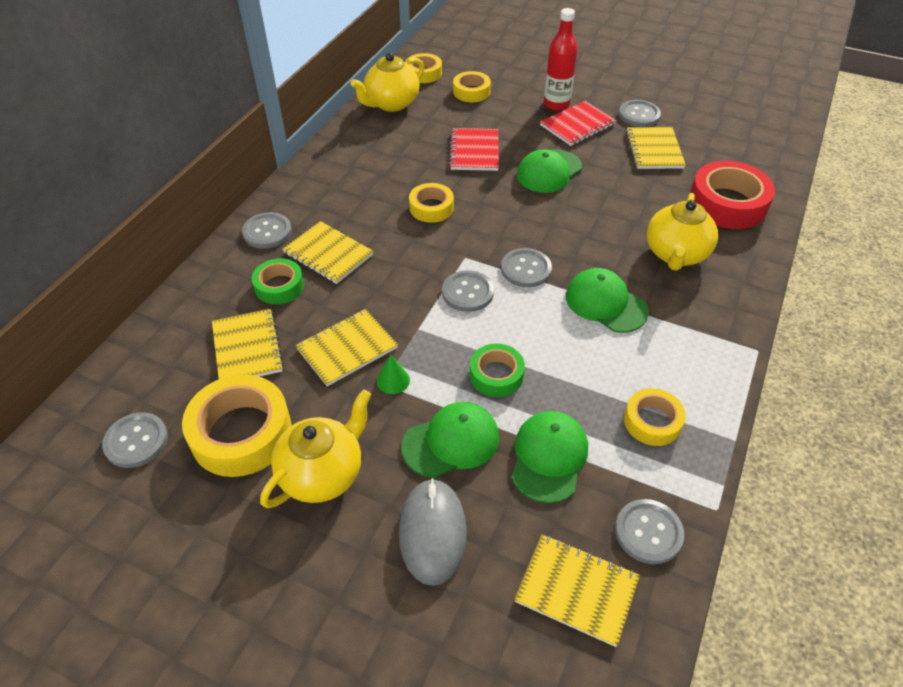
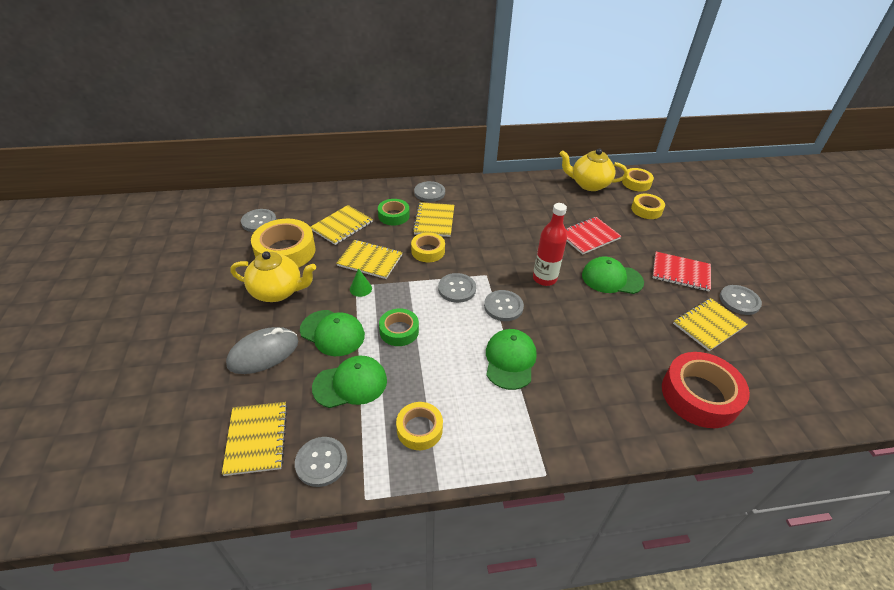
camera: 55 degrees right, 5 degrees down
yellow tape [409,183,454,223] -> yellow tape moved to [411,232,445,262]
red bottle [544,8,578,111] -> red bottle moved to [533,203,567,286]
yellow teapot [647,193,718,271] -> none

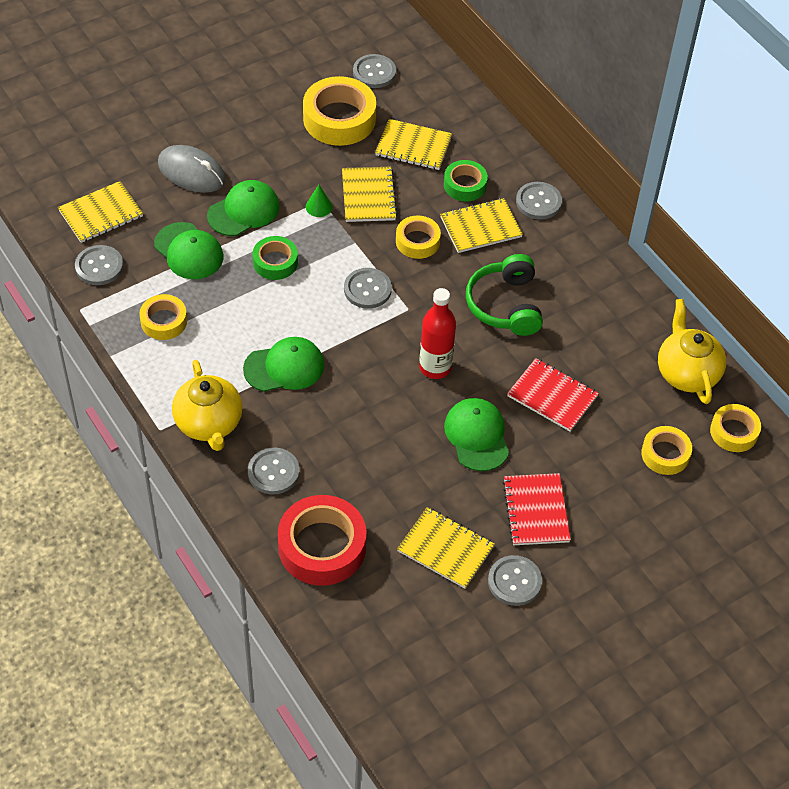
camera: 65 degrees right, 10 degrees up
yellow teapot [230,251,316,302] -> yellow teapot moved to [172,360,242,451]
green cap [300,310,365,356] -> green cap turned 135 degrees counterclockwise [207,180,279,236]
grey button [484,290,524,321] -> grey button moved to [248,448,300,494]
none -> green headphones [466,254,543,336]

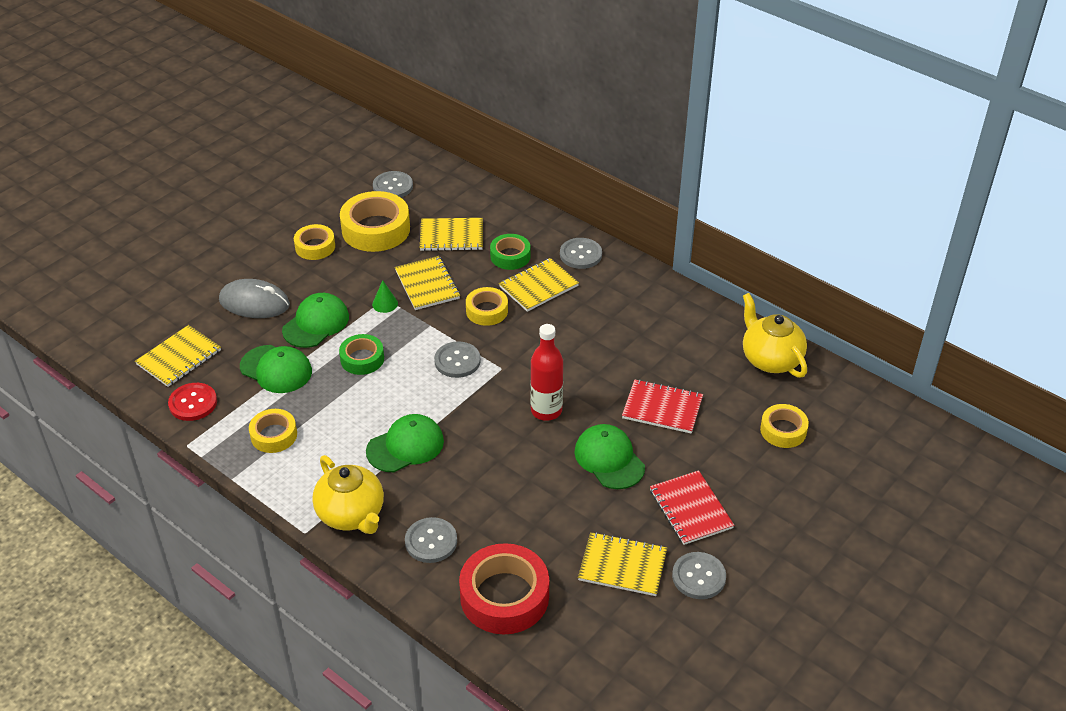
camera: 15 degrees left, 10 degrees down
grey button [75,245,123,285] -> red button [168,383,217,421]
green headphones [466,254,543,336] -> none
yellow tape [710,404,761,452] -> yellow tape moved to [294,224,335,260]

